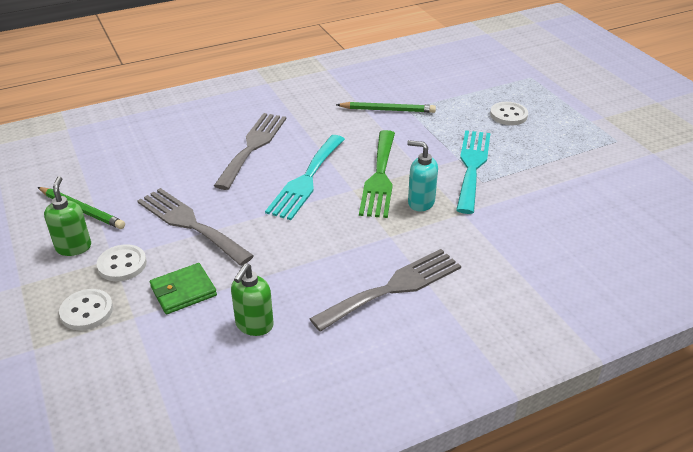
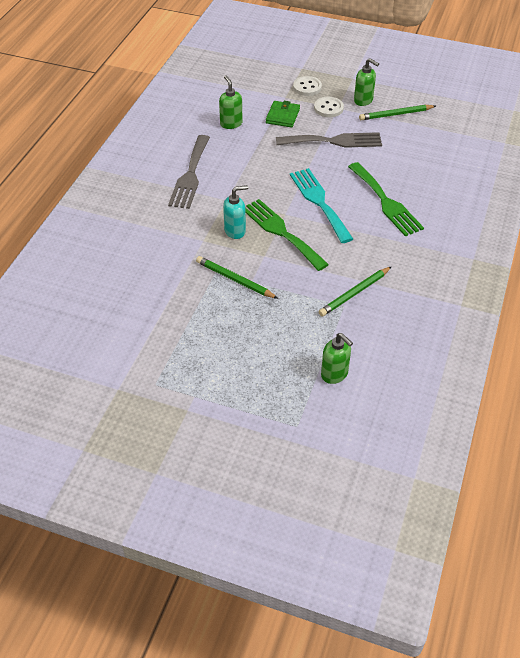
camera: 135 degrees right, 10 degrees up
grey fork [214,113,286,190] -> green fork [348,162,424,236]
turquoise fork [456,130,491,214] -> green pencil [196,256,278,299]
white button [490,102,528,125] -> none
none -> green soap dispenser [321,333,353,384]

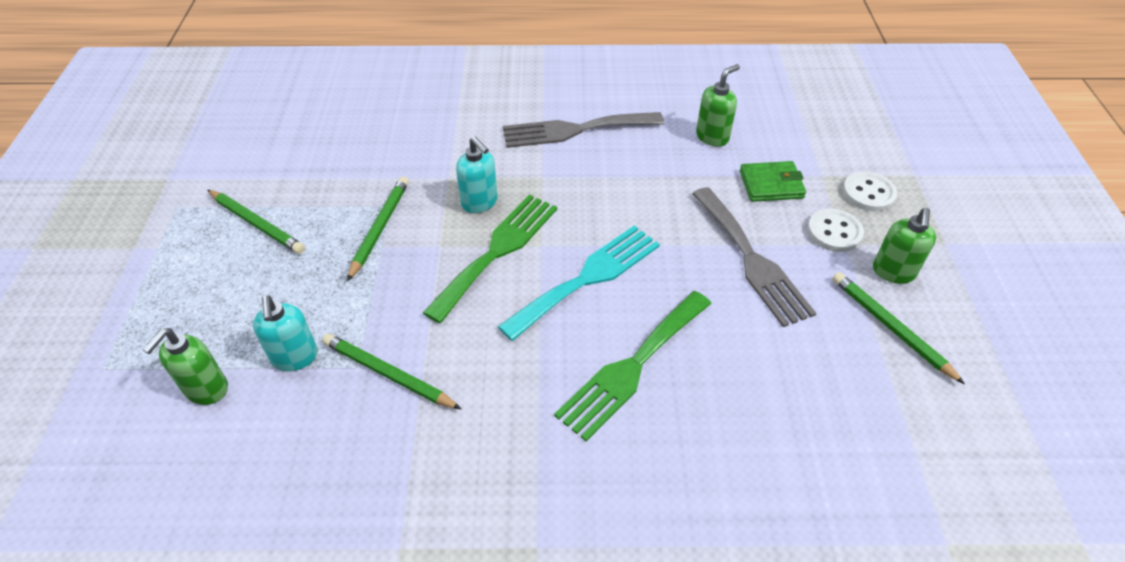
camera: 70 degrees right, 0 degrees up
none -> green pencil [208,190,305,254]
none -> turquoise soap dispenser [253,295,318,371]

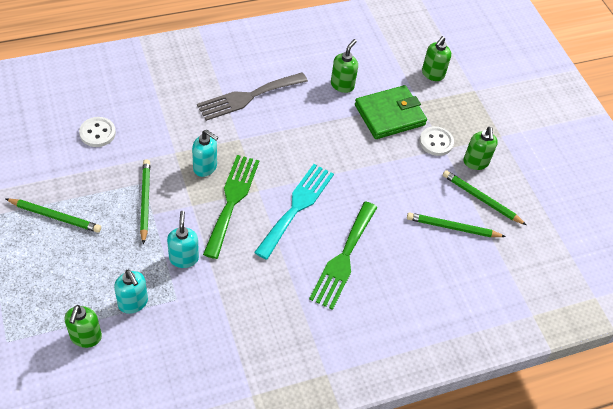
camera: 25 degrees left, 5 degrees up
green pencil [322,334,461,409] -> green pencil moved to [407,212,506,237]
grey fork [692,187,817,327] -> none
green wallet [740,161,806,202] -> green wallet [355,85,427,139], size x1.57
white button [843,172,897,212] -> white button moved to [79,117,116,147]
none -> turquoise soap dispenser [167,211,199,268]
none -> green soap dispenser [422,36,451,81]

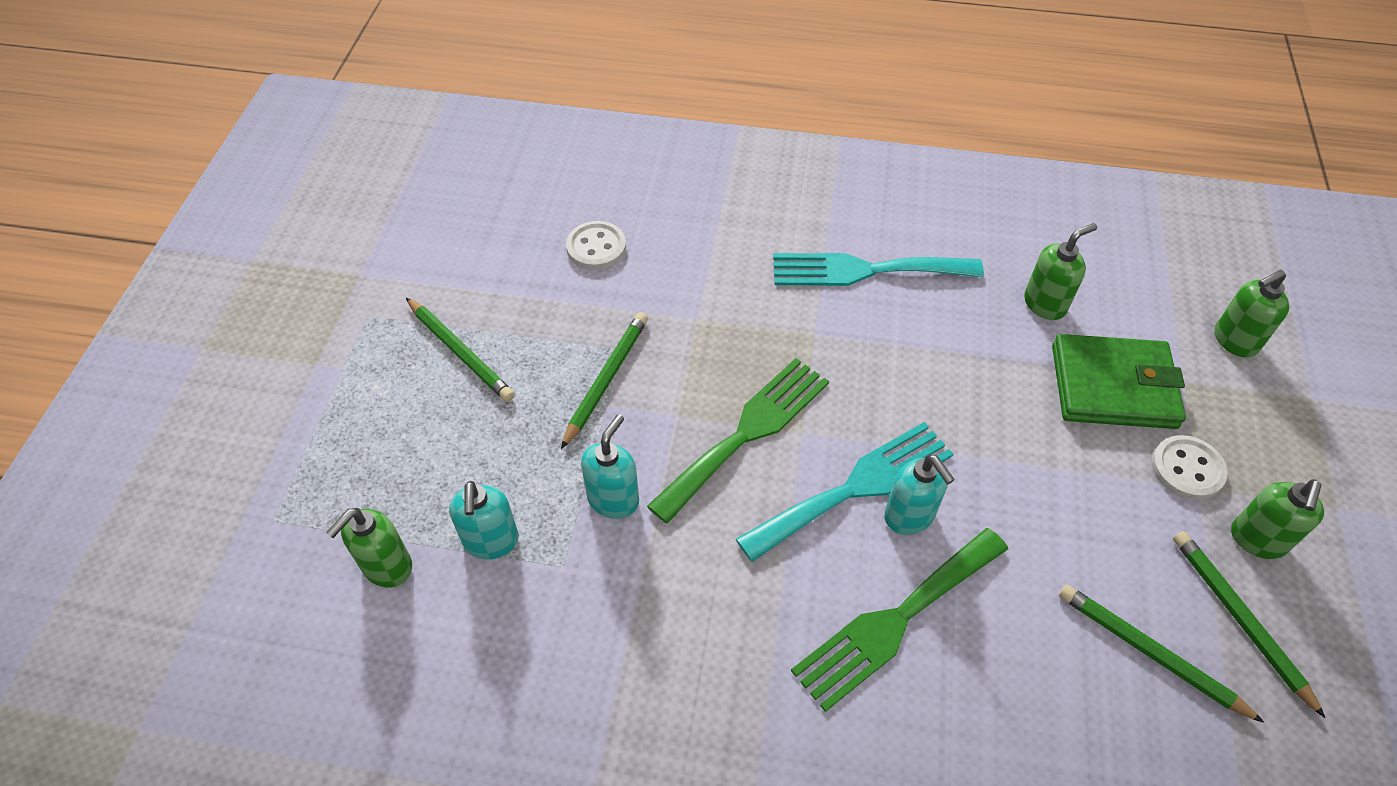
camera: 35 degrees right, 0 degrees up
turquoise soap dispenser [192,130,218,177] -> turquoise soap dispenser moved to [884,454,955,535]
grey fork [197,72,308,121] -> turquoise fork [773,253,984,286]

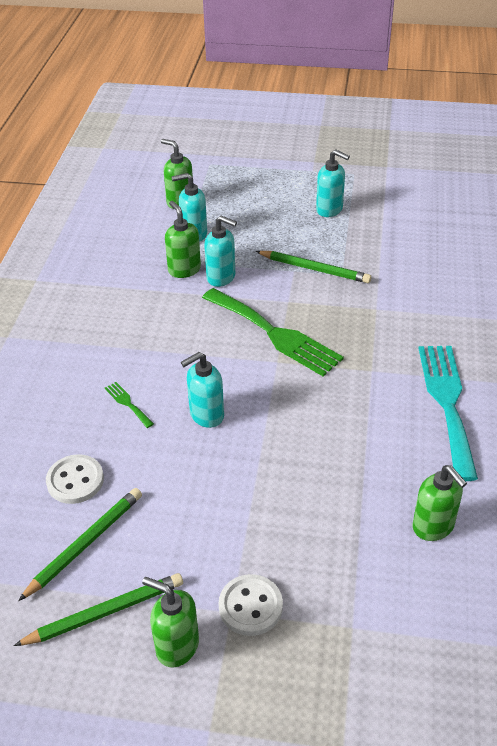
camera: 90 degrees right, 10 degrees down
green pencil [406,298,515,402] -> turquoise soap dispenser [316,149,350,217]
white button [566,221,626,270] -> white button moved to [46,454,104,504]
turquoise fork [736,422,953,562] -> none
green fork [791,528,1008,712] -> green fork [105,382,154,428], size x0.41
green wallet [1052,334,1186,429] -> none
green soap dispenser [1214,270,1289,358] -> green soap dispenser moved to [165,201,201,278]

